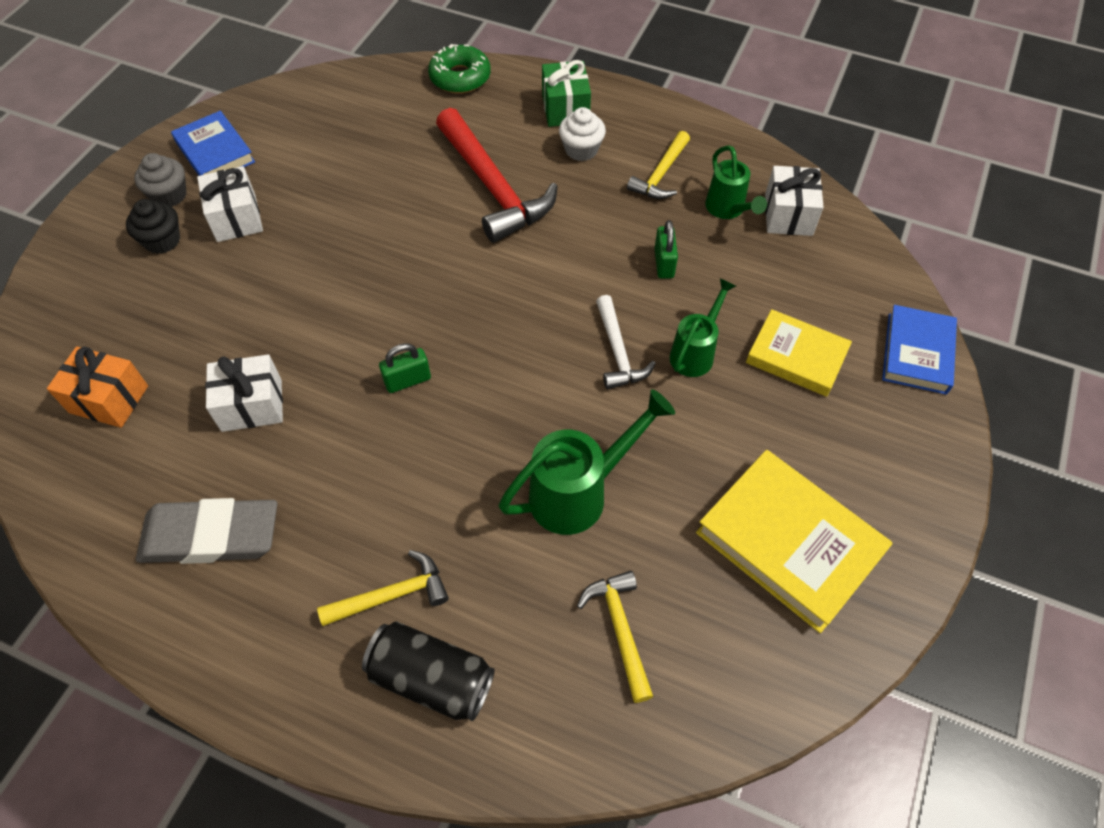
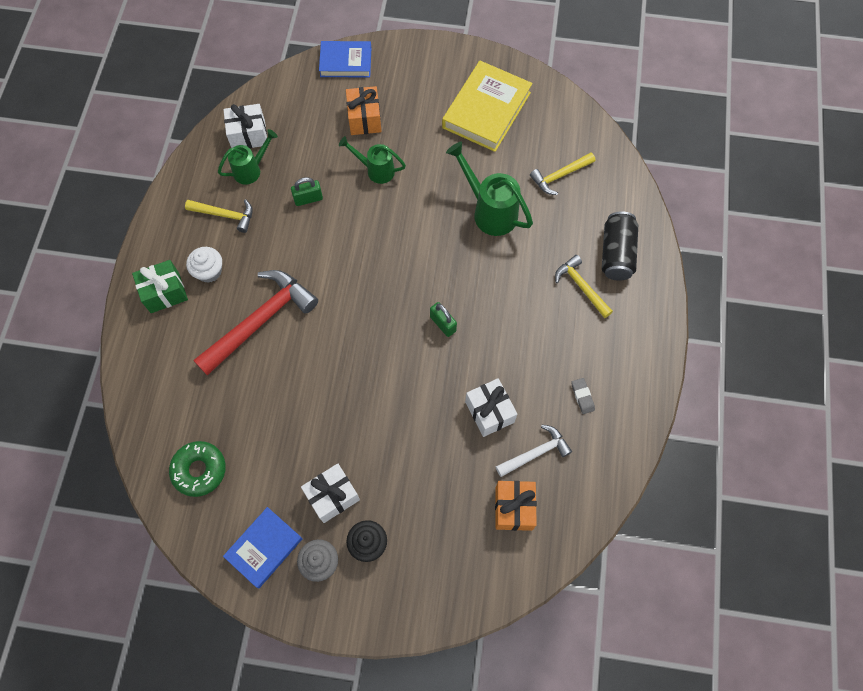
camera: 105 degrees left, 10 degrees up
grey eraser [136,498,277,564] -> grey eraser [571,378,595,414], size x0.40
green donut [428,44,491,94] -> green donut moved to [169,441,226,497]
white hammer [596,295,656,389] -> white hammer moved to [495,425,572,477]
yellow book [746,309,852,397] -> orange gift [346,86,382,135]

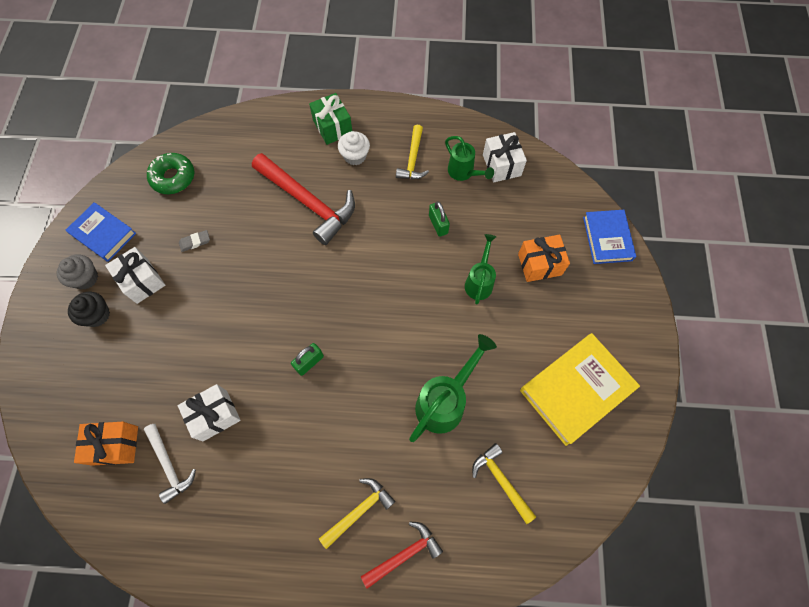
camera: 85 degrees right, 0 degrees up
yellow book [442,61,532,152] -> yellow book turned 60 degrees counterclockwise [520,333,640,446]
grey eraser [571,378,595,414] -> grey eraser moved to [179,230,210,252]
black can [602,212,638,281] -> red hammer [361,522,443,589]

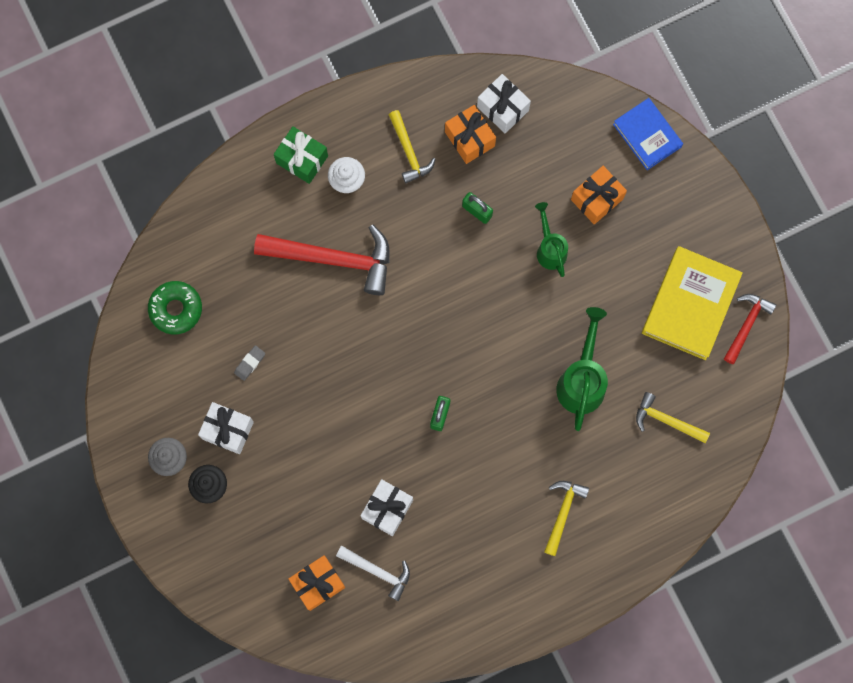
camera: 30 degrees left, 10 degrees up
blue book [66,202,136,262] -> none
red hammer [361,522,443,589] -> red hammer moved to [724,294,776,364]
green watering can [445,136,494,181] -> orange gift [445,105,496,164]

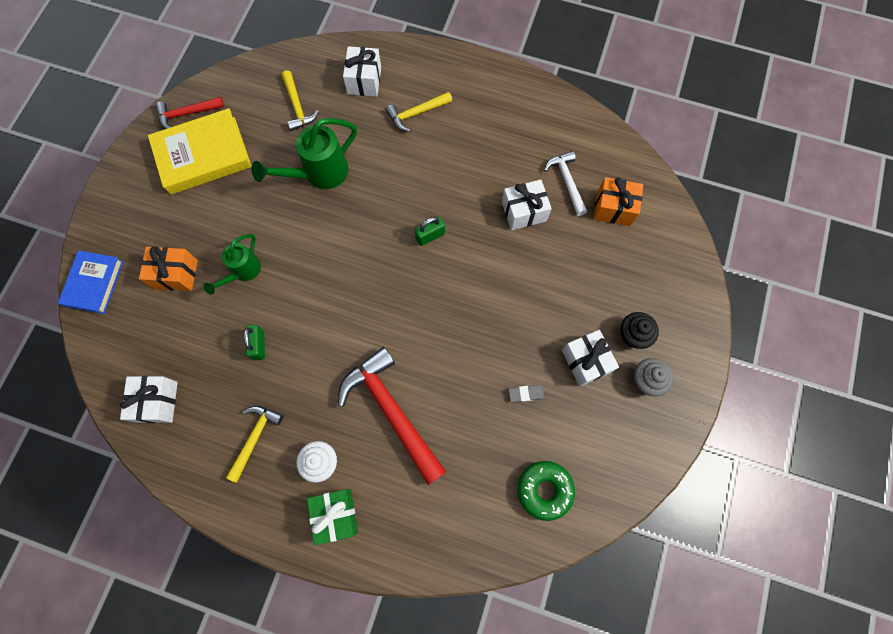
camera: 135 degrees left, 5 degrees down
orange gift [445,105,496,164] -> none
none -> white gift [343,46,381,97]

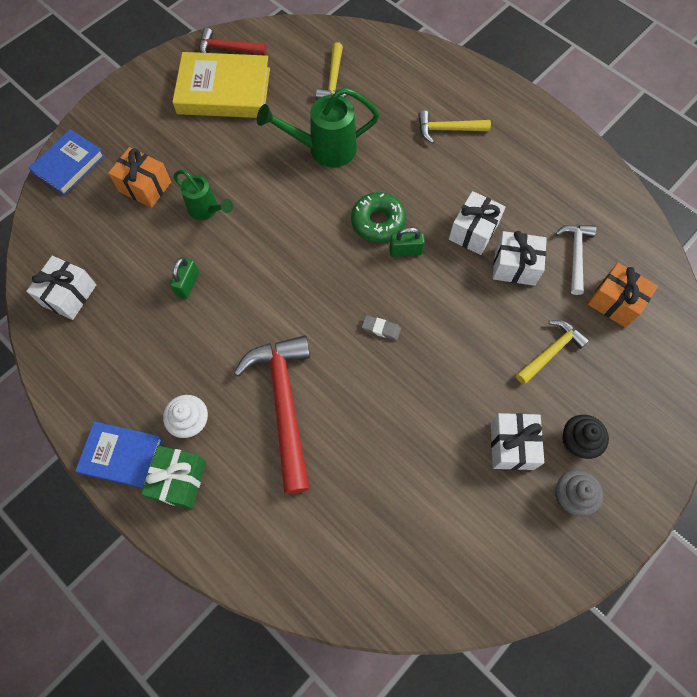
camera: 25 degrees right, 5 degrees down
green watering can [204,234,261,295] -> green watering can turned 105 degrees counterclockwise [174,170,233,220]
yellow hammer [226,406,283,483] -> yellow hammer moved to [516,320,590,384]
white gift [343,46,381,97] -> white gift moved to [449,191,505,255]
grey eraser [509,385,544,402] -> grey eraser moved to [362,315,401,341]
green donut [517,461,575,521] -> green donut moved to [351,192,406,242]
none -> blue book [75,421,163,488]

